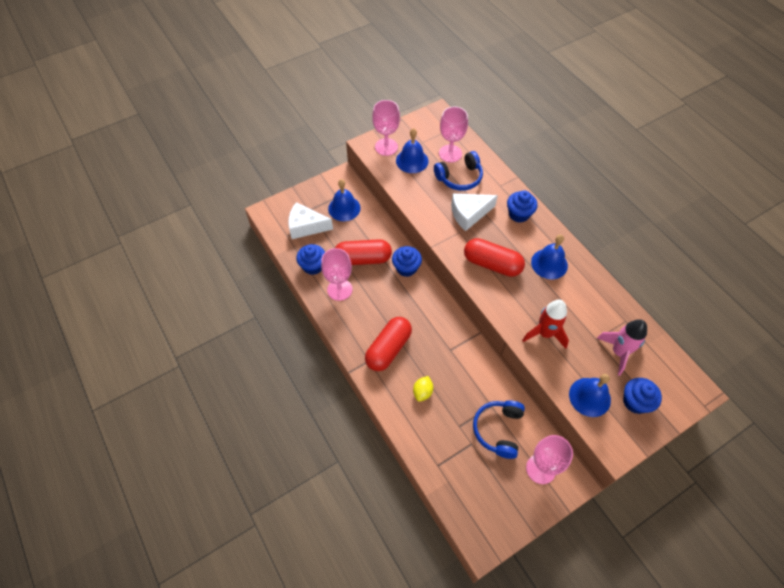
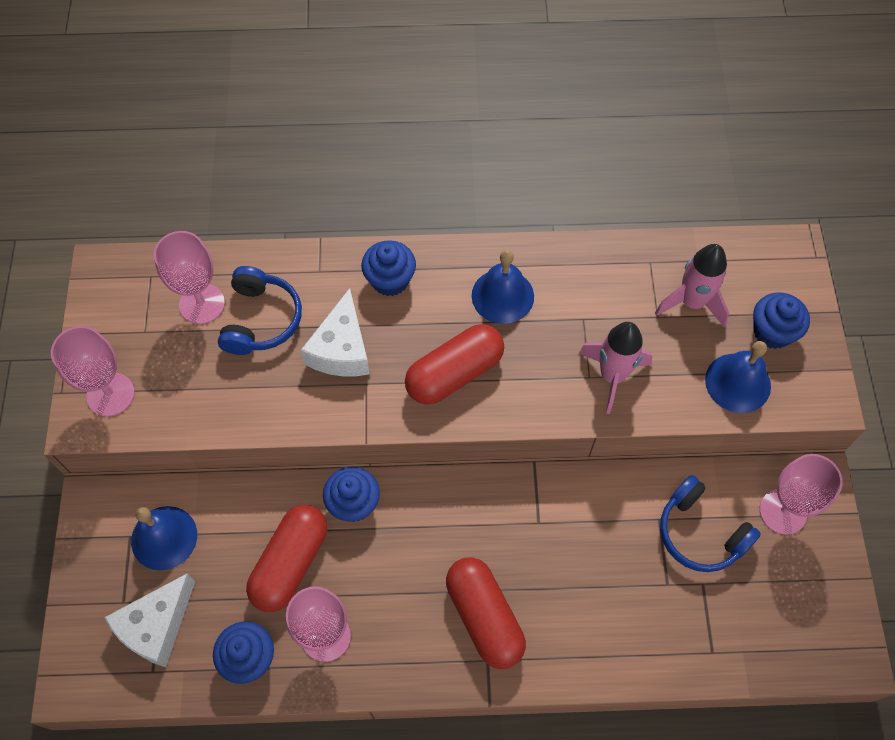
camera: 60 degrees left, 5 degrees up
blue bell [396,128,428,173] -> none
yellow lemon [413,376,433,402] -> none
red rocket [522,300,569,349] -> pink rocket [579,322,652,414]

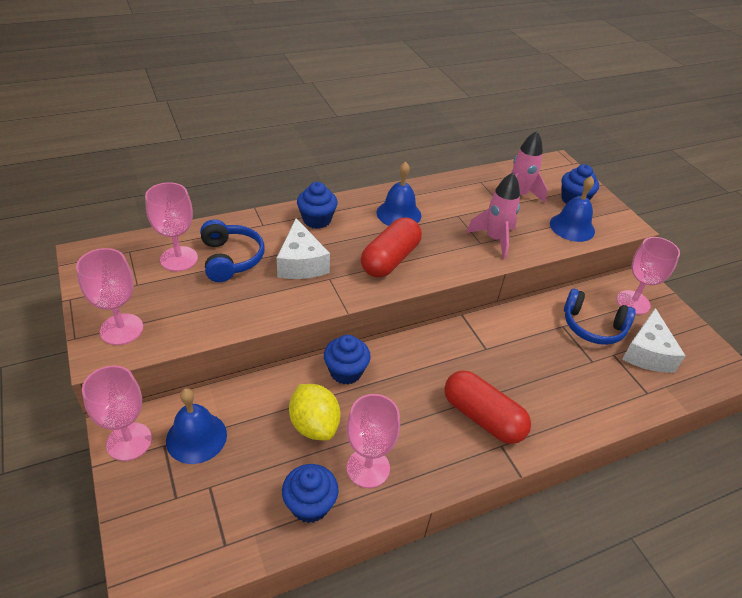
camera: 25 degrees left, 20 degrees down
white cheese [104,573,195,667] -> white cheese moved to [622,308,686,372]
red capsule [246,505,327,612] -> yellow lemon [289,384,340,440]
none -> pink goblet [82,365,152,461]

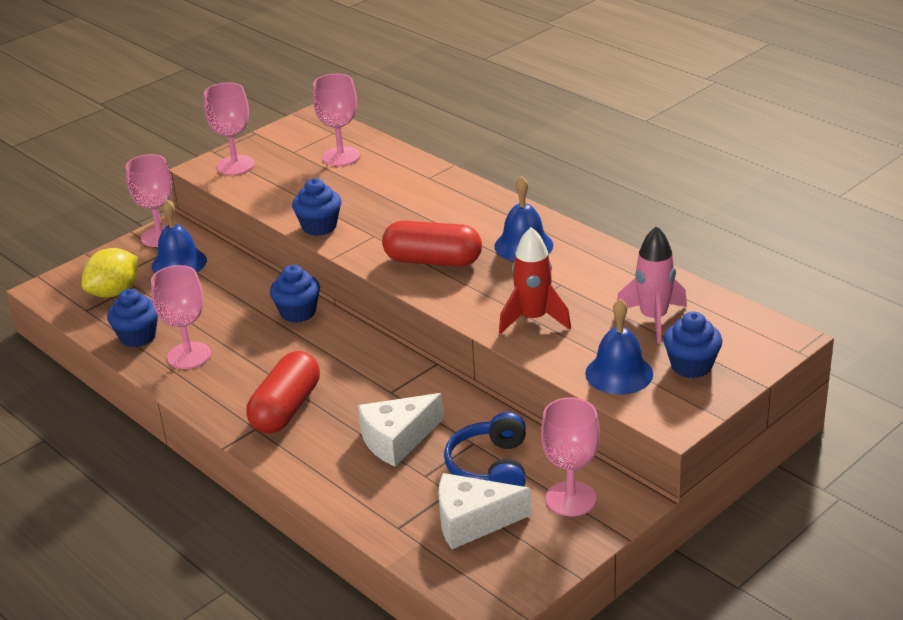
camera: 75 degrees right, 10 degrees down
blue headphones [200,219,265,282] -> none
white cheese [277,218,330,279] -> white cheese moved to [358,393,443,467]
yellow lemon [289,384,340,440] -> yellow lemon moved to [82,248,138,298]
blue cupcake [297,182,338,229] -> blue cupcake moved to [292,179,341,236]
pink rocket [466,173,520,259] -> red rocket [499,227,571,334]

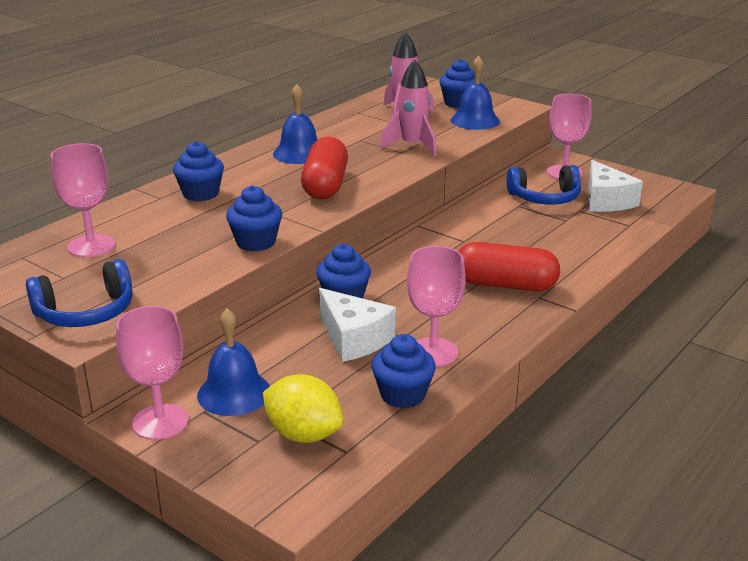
camera: 100 degrees left, 5 degrees down
pink goblet [204,82,255,175] -> blue headphones [26,259,133,327]
white cheese [358,393,443,467] -> white cheese moved to [319,288,396,362]
red rocket [499,227,571,334] -> pink rocket [380,59,436,157]
none -> blue cupcake [173,141,224,201]

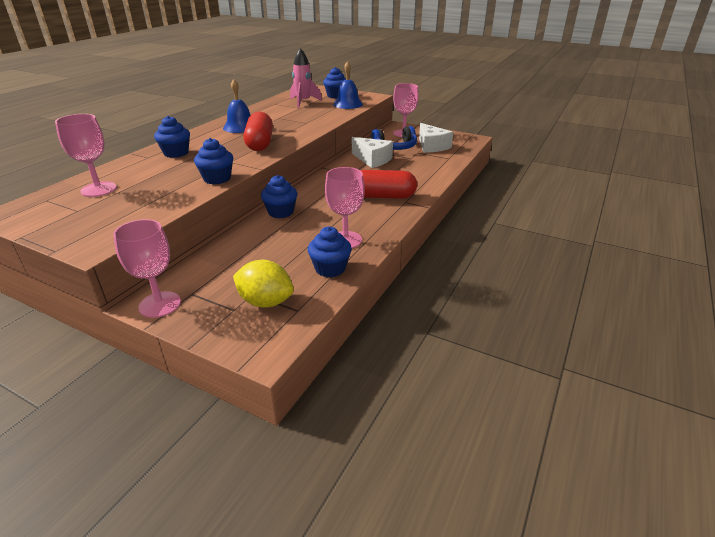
camera: 10 degrees left, 5 degrees up
blue headphones [26,259,133,327] -> none
blue bell [197,309,270,416] -> none
white cheese [319,288,396,362] -> white cheese moved to [352,137,393,168]
pink rocket [380,59,436,157] -> none

